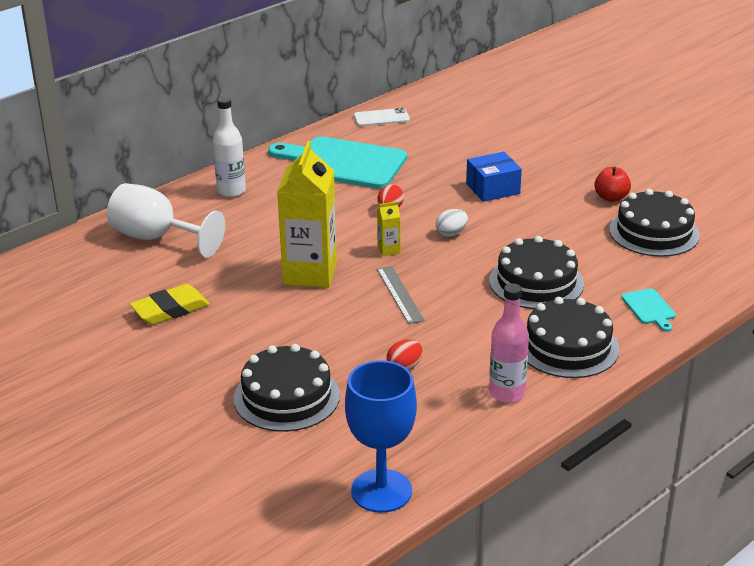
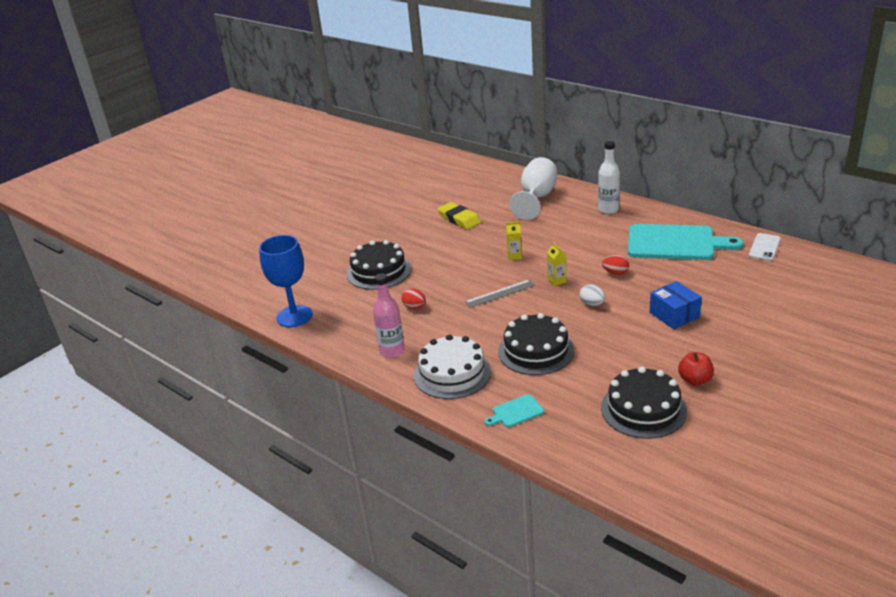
camera: 85 degrees right, 0 degrees up
turquoise cutting board [268,136,407,189] -> turquoise cutting board turned 90 degrees clockwise [628,224,743,260]
yellow carton [277,141,337,288] -> yellow carton [506,222,522,260], size x0.41
white phone [354,108,410,126] -> white phone turned 45 degrees clockwise [749,233,781,261]
black cake [527,297,619,378] -> white cake [414,334,491,399]

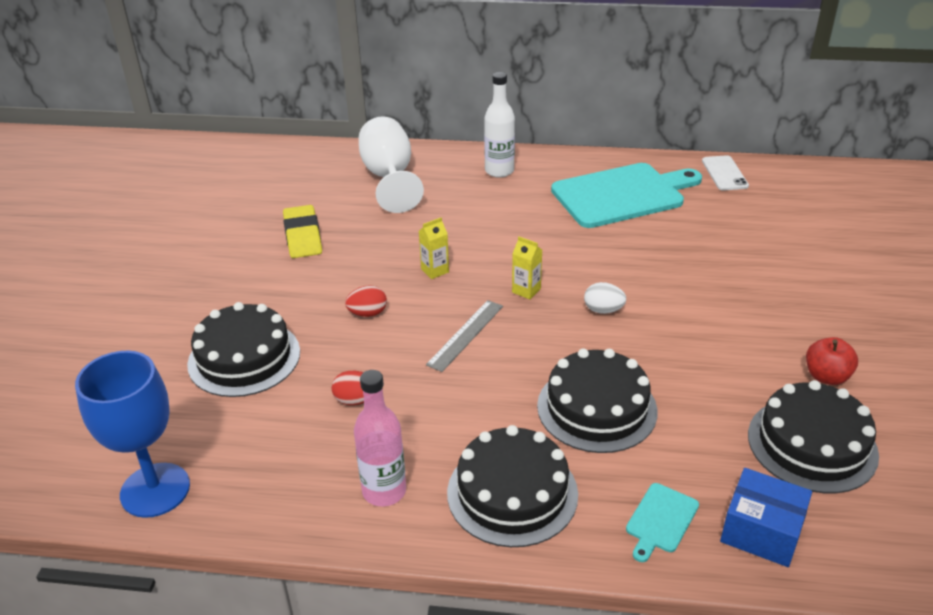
camera: 35 degrees left, 5 degrees up
white cake [414,334,491,399] -> black cake [447,425,578,547]
yellow eraser [437,202,481,230] -> yellow eraser turned 60 degrees clockwise [283,205,322,258]
red egg [602,255,629,275] -> red egg moved to [345,285,387,317]
blue box [650,281,702,329] -> blue box moved to [720,468,812,567]

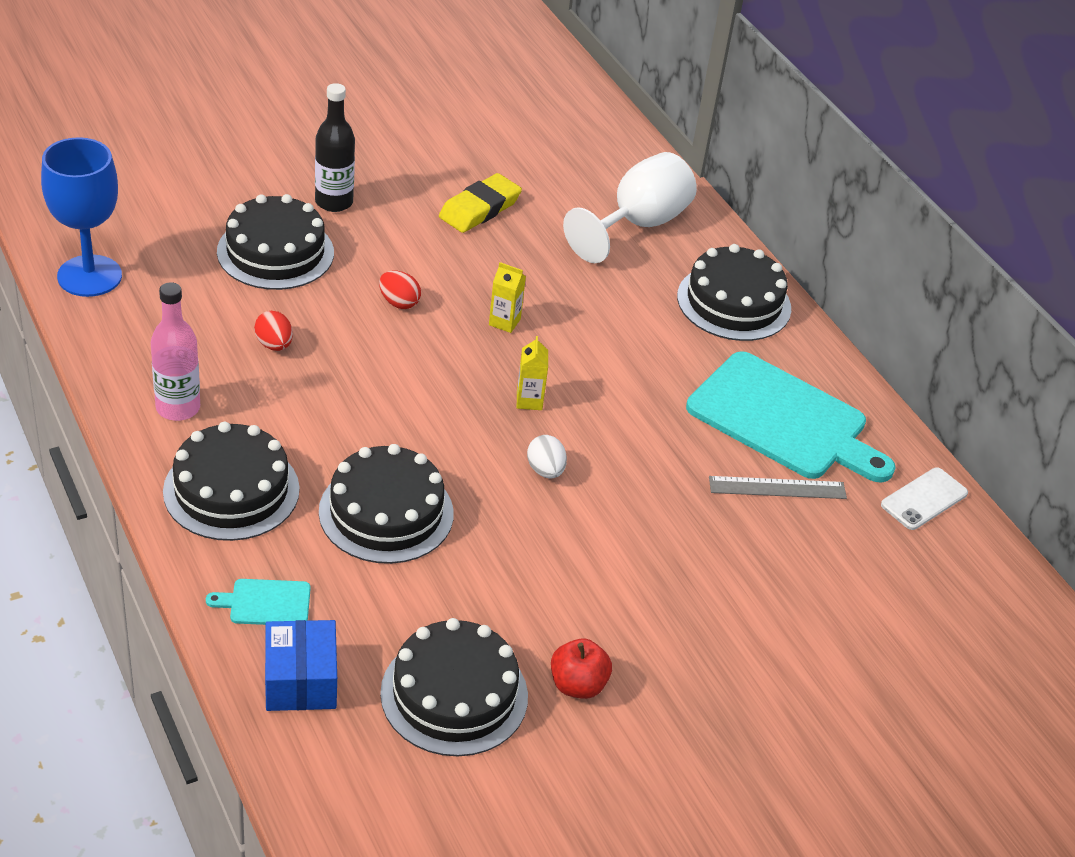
camera: 50 degrees right, 5 degrees up
grey ruler [426,300,503,372] -> grey ruler moved to [709,476,847,499]
white bottle [484,72,515,178] -> black cake [677,244,791,341]
none -> black bottle [315,83,355,212]

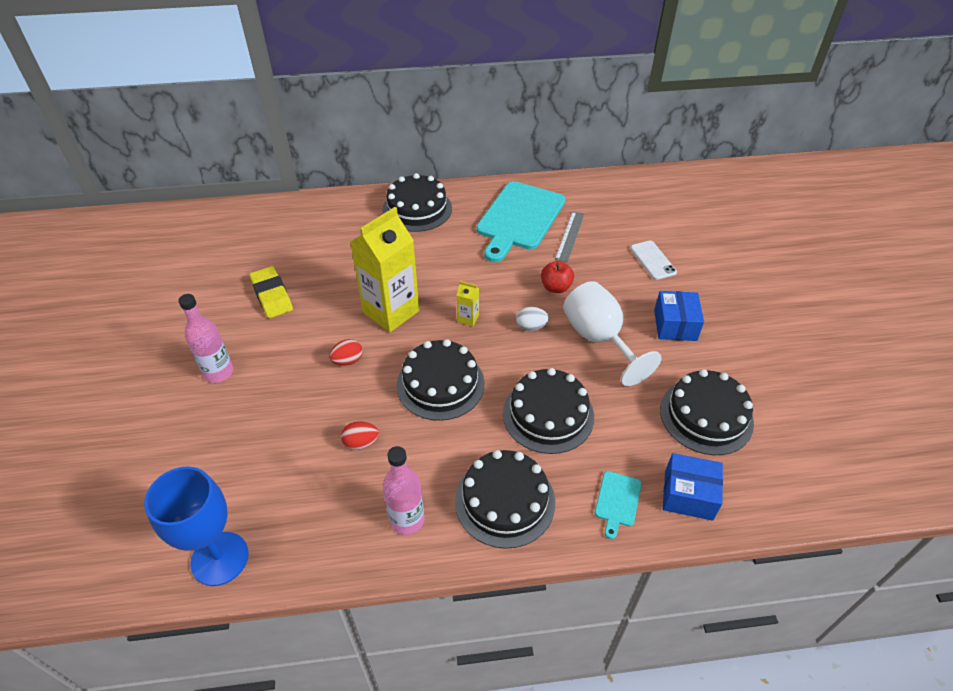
camera: 65 degrees left, 5 degrees up
black cake [217,194,334,290] -> black cake moved to [396,339,485,421]
black bottle [315,83,355,212] -> pink bottle [178,294,233,383]
yellow carton [489,262,526,333] -> yellow carton [350,207,419,332], size x2.44
red apple [551,638,612,699] -> red apple moved to [541,261,574,293]
white goblet [563,152,697,263] -> white goblet moved to [563,281,662,386]
turquoise cutting board [686,351,895,483] -> turquoise cutting board turned 150 degrees clockwise [476,181,565,262]
white phone [881,468,968,530] -> white phone moved to [630,241,677,280]
none -> blue box [654,291,704,341]

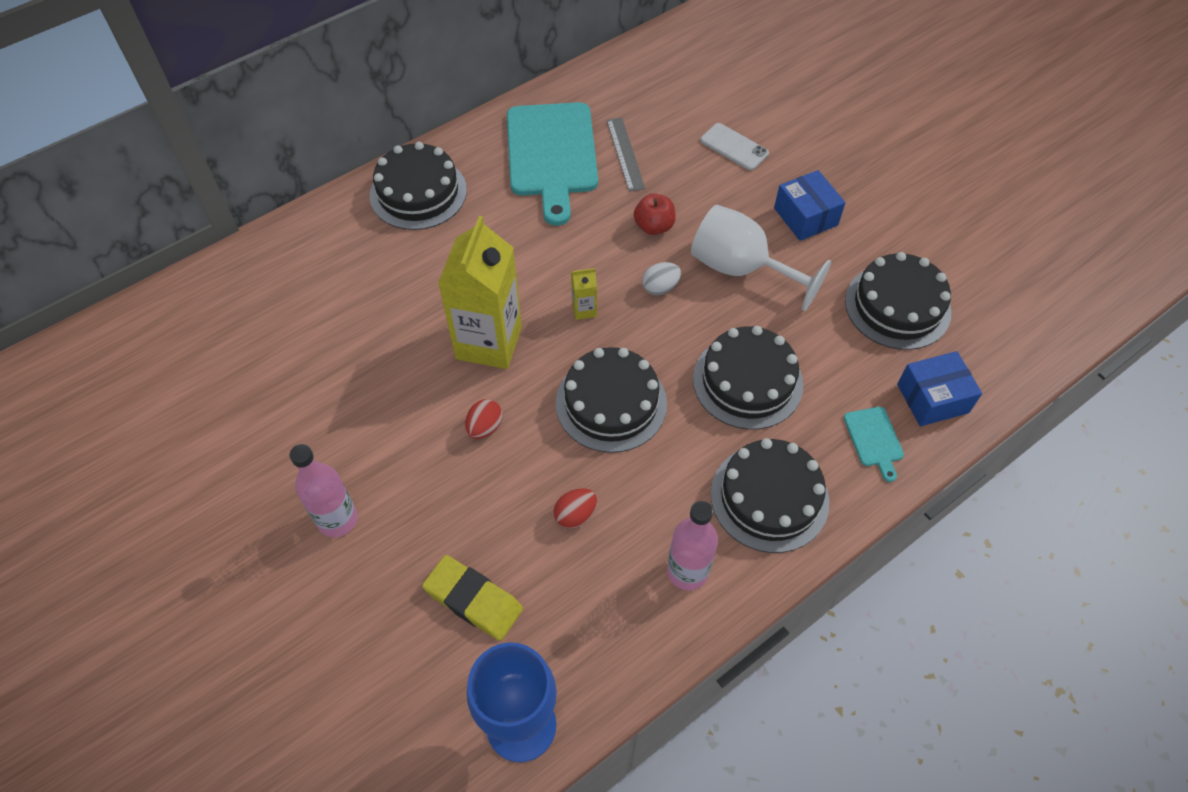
camera: 30 degrees left, 10 degrees up
yellow eraser [249,266,293,318] -> yellow eraser moved to [422,555,523,641]

